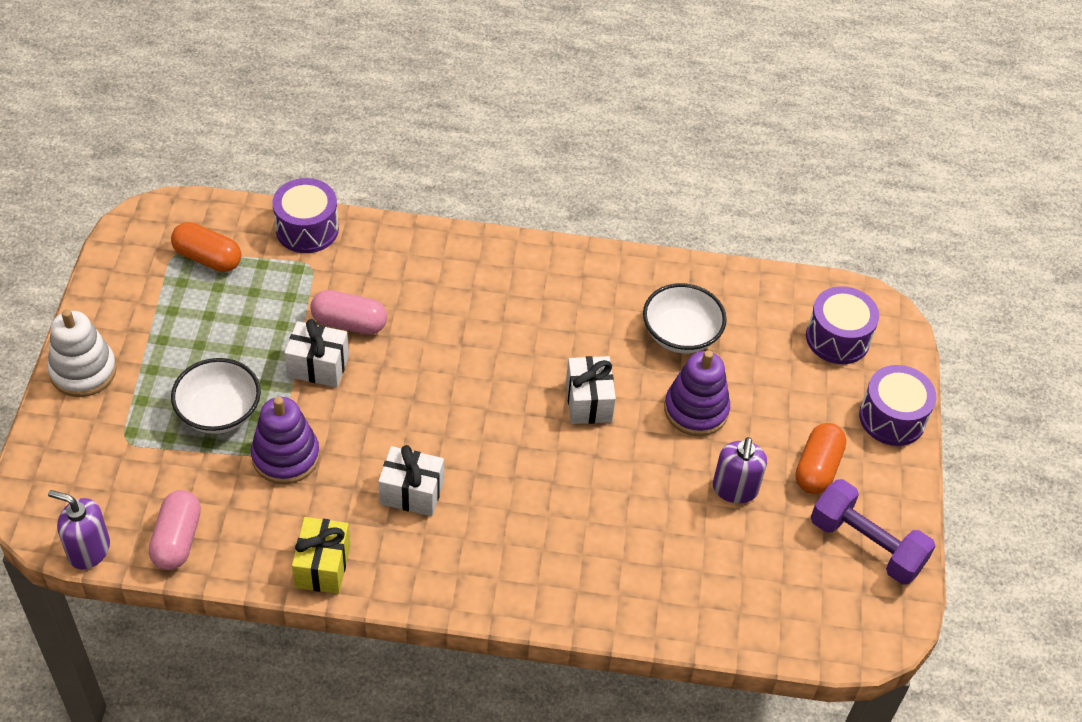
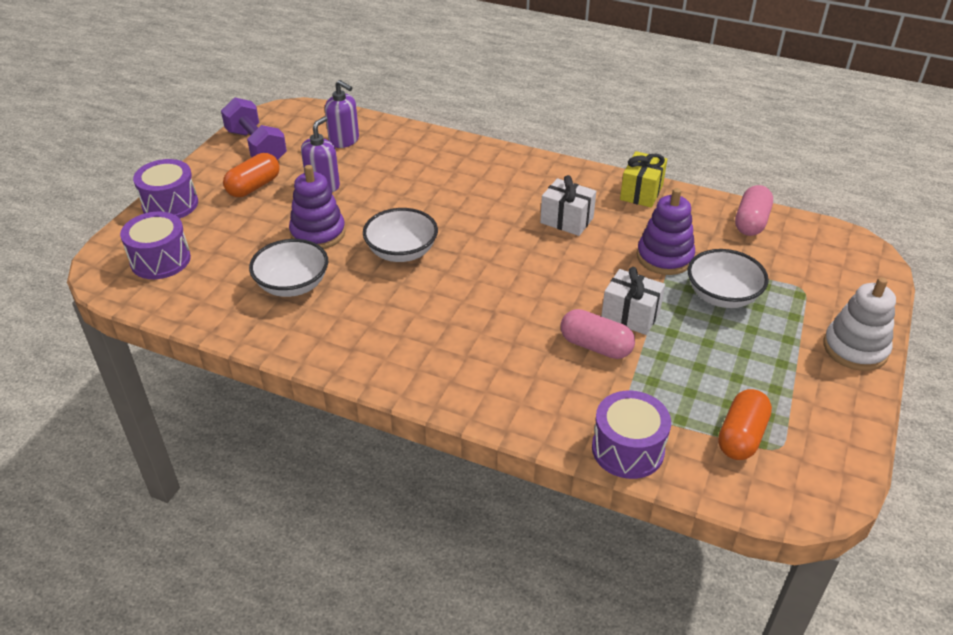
camera: 160 degrees left, 10 degrees down
purple soap dispenser [48,490,110,570] -> purple soap dispenser moved to [325,80,359,148]
orange capsule [171,222,241,272] -> orange capsule turned 75 degrees clockwise [718,389,772,460]
white gift [566,356,616,424] -> white bowl [363,208,438,262]

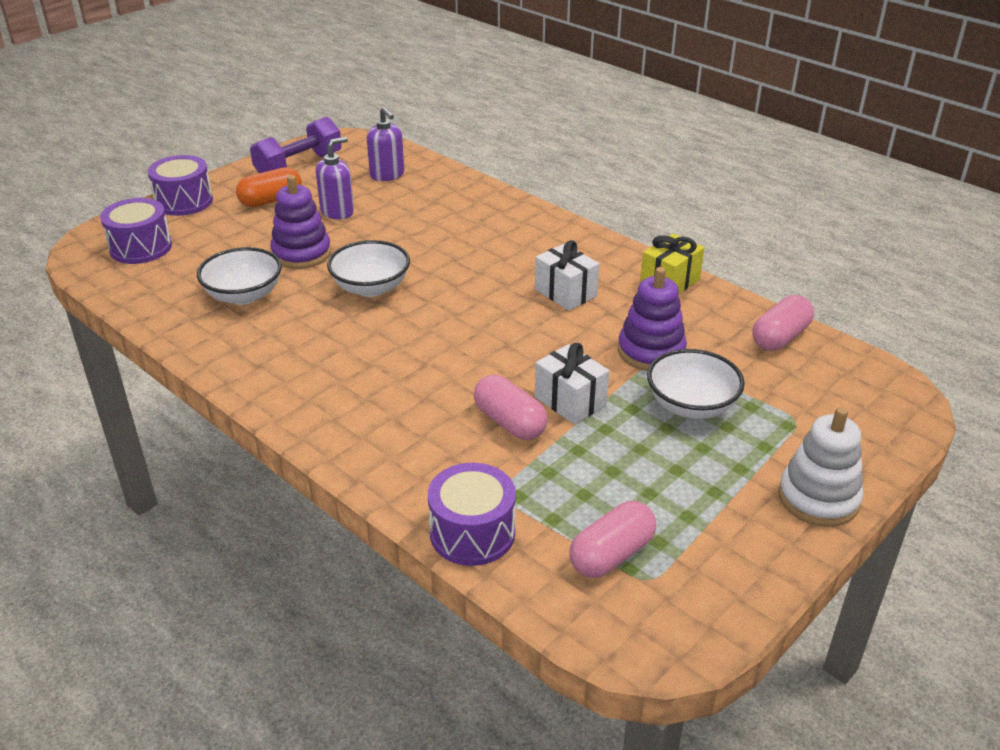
camera: 20 degrees right, 5 degrees down
purple dumbbell [221,97,287,160] -> purple dumbbell turned 60 degrees clockwise [250,117,342,173]
orange capsule [718,389,772,460] -> pink capsule [569,501,656,578]

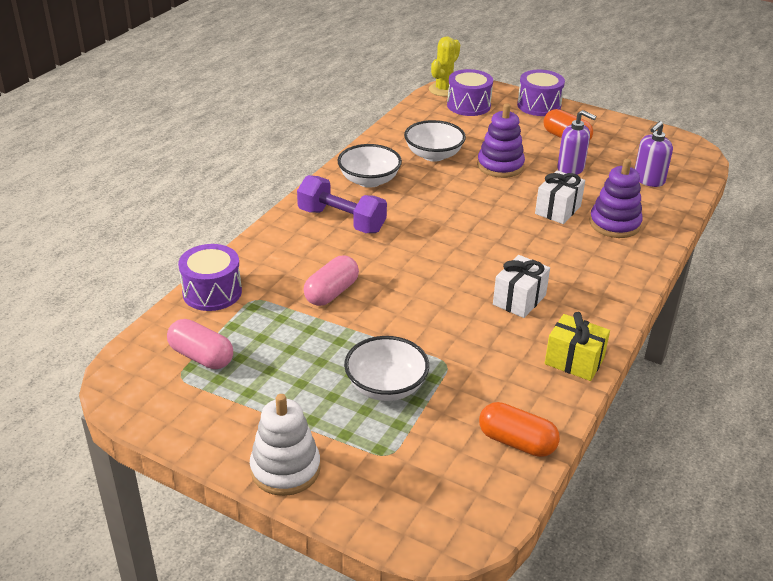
camera: 75 degrees right, 0 degrees up
purple dumbbell [250,117,342,173] -> purple dumbbell moved to [297,175,387,233]
white bowl [327,240,410,297] -> white bowl moved to [337,144,402,188]
white gift [535,343,609,425] -> white gift moved to [535,170,585,224]
purple stacking toy [618,267,687,371] -> purple stacking toy moved to [590,159,643,238]
pink capsule [752,295,814,351] -> orange capsule [479,402,560,457]
none -> yellow cactus [429,36,460,96]

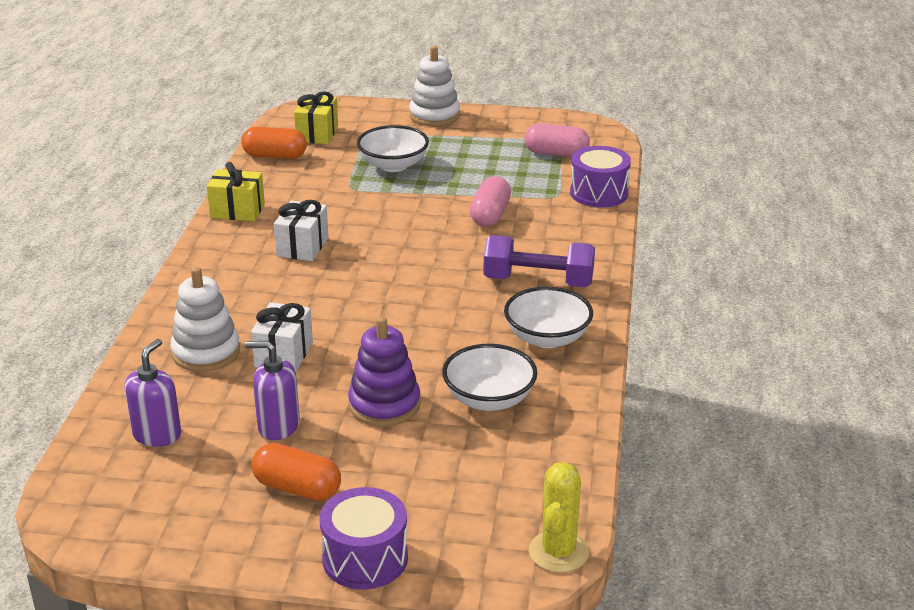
camera: 160 degrees right, 5 degrees down
purple drum [447,69,493,116] -> none
purple stacking toy [590,159,643,238] -> white stacking toy [170,267,240,372]
none -> yellow gift [294,91,338,144]

